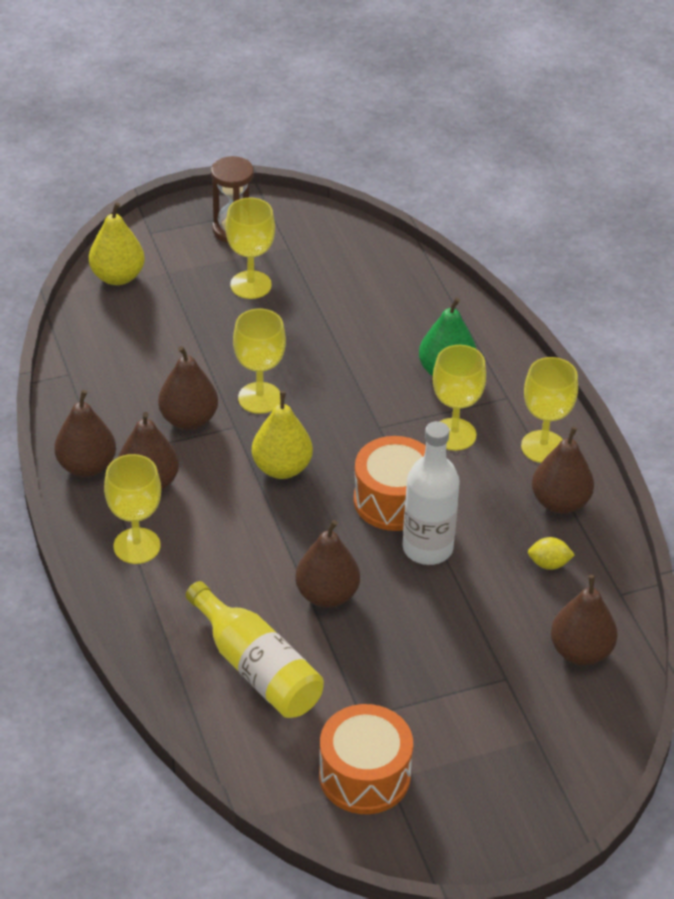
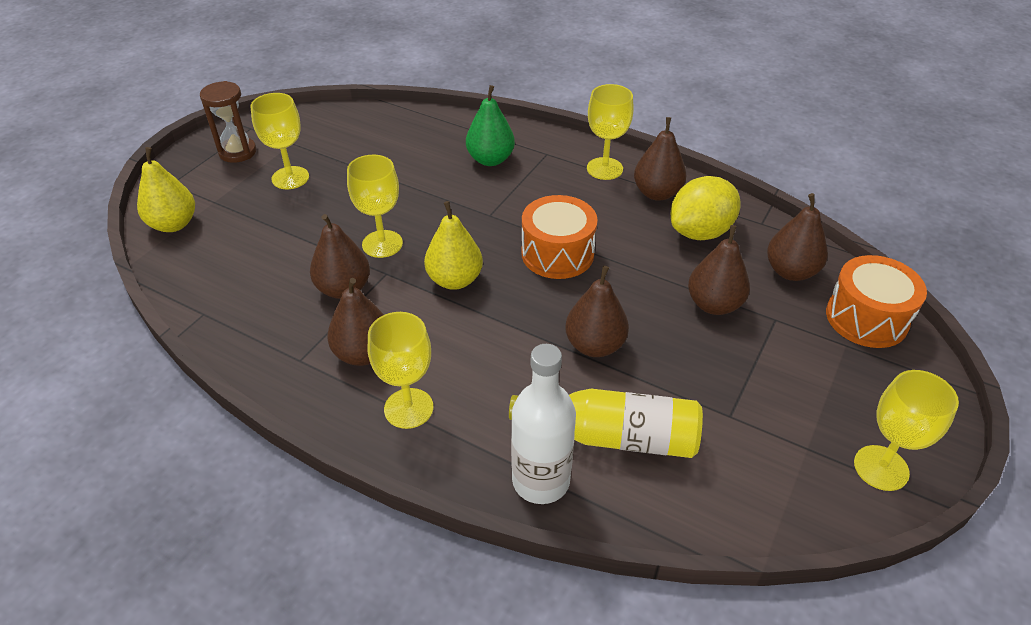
camera: 40 degrees left, 0 degrees up
brown pear [54,390,116,477] -> brown pear moved to [688,225,750,315]
orange drum [319,704,413,814] -> orange drum moved to [826,255,927,348]
white bottle [403,421,460,565] -> white bottle moved to [511,344,576,504]
yellow goblet [433,345,486,451] -> yellow goblet moved to [854,370,959,491]
yellow lemon [528,537,575,570] -> yellow lemon [671,176,740,240], size x2.22

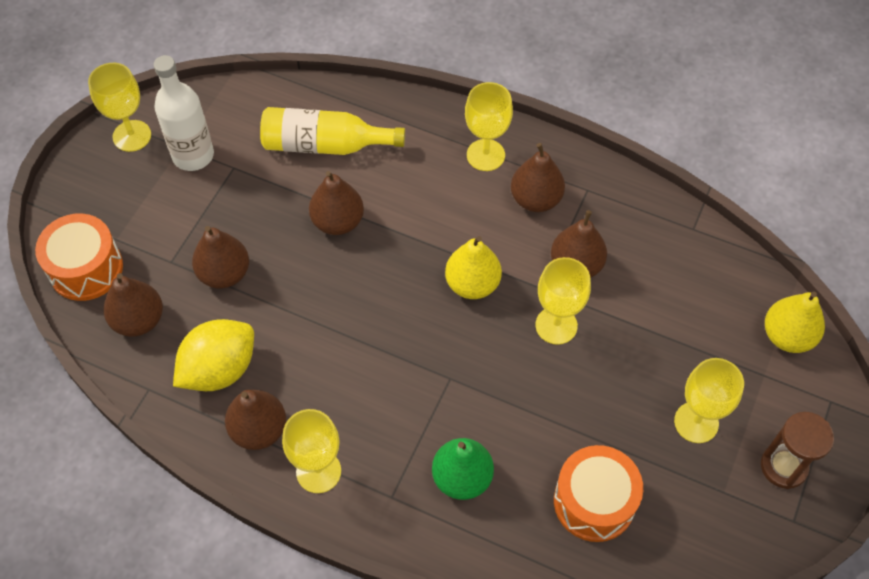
camera: 175 degrees right, 15 degrees up
white bottle [511,344,576,504] -> white bottle moved to [153,55,214,171]
orange drum [521,195,598,279] -> orange drum moved to [554,445,643,542]

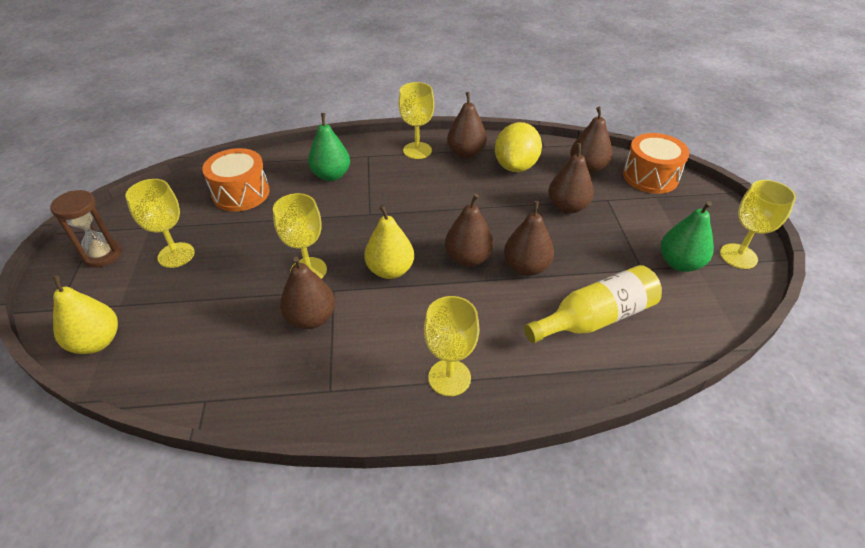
camera: 150 degrees right, 15 degrees down
white bottle [153,55,214,171] -> green pear [661,201,714,272]
brown pear [511,143,565,212] -> brown pear moved to [445,194,494,267]

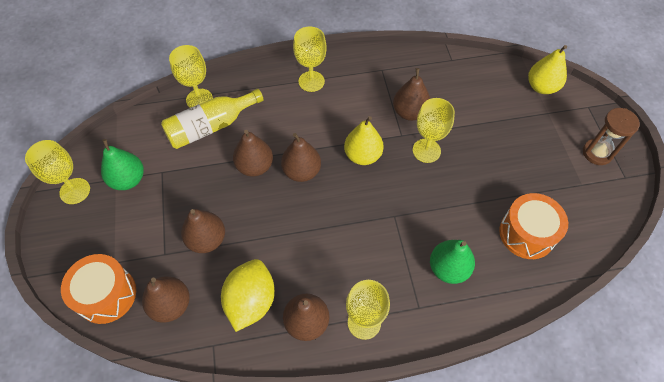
camera: 175 degrees right, 15 degrees up
yellow goblet [125,179,195,268] -> yellow goblet moved to [169,45,213,108]

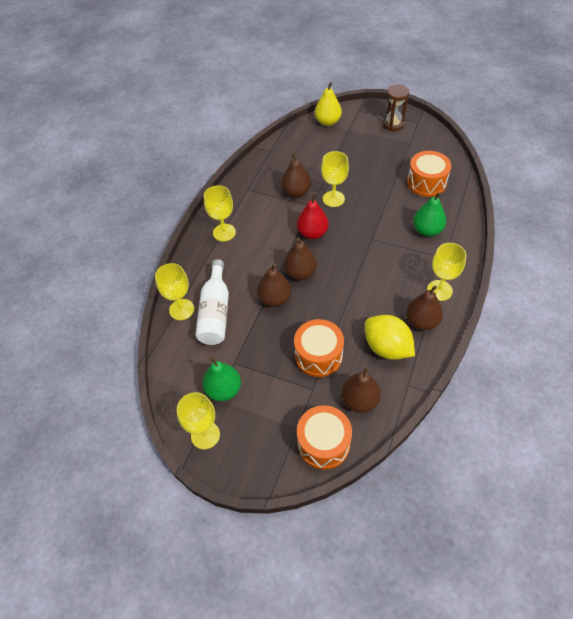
camera: 55 degrees left, 5 degrees down
yellow bottle [161,89,264,149] -> white bottle [195,259,229,345]
brown pear [181,209,225,253] -> orange drum [294,319,344,377]
yellow pear [344,116,384,165] -> red pear [297,193,329,239]

